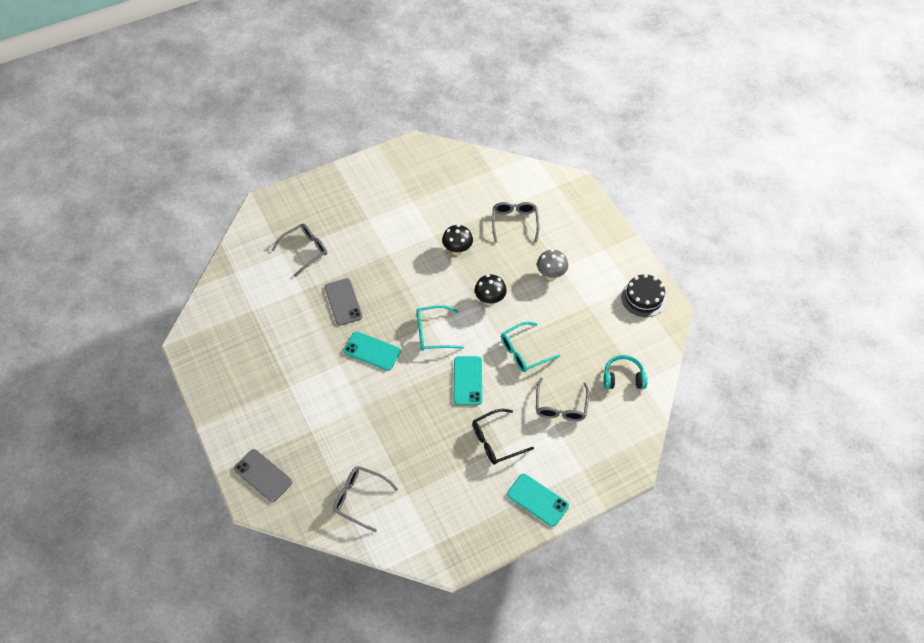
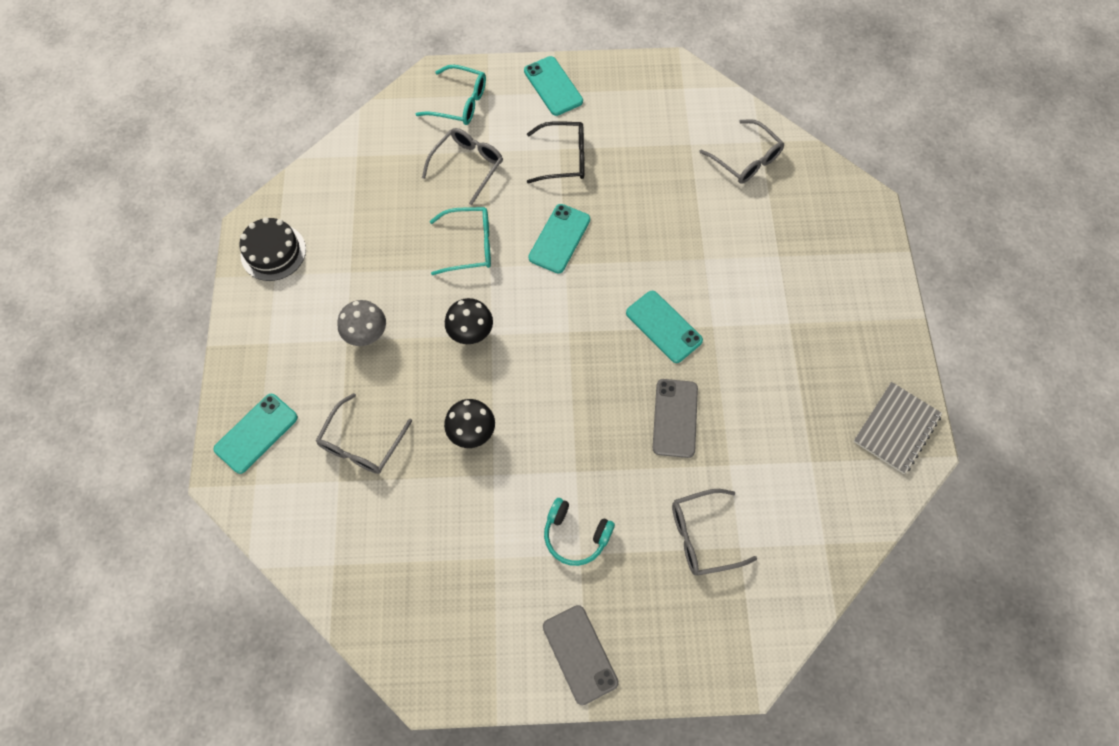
camera: 155 degrees left, 10 degrees up
grey phone [234,449,292,502] -> grey phone moved to [543,605,619,705]
turquoise glasses [417,305,464,351] -> turquoise glasses moved to [416,65,486,125]
turquoise headphones [603,355,648,389] -> turquoise headphones moved to [544,498,615,566]
none -> turquoise phone [214,394,298,474]
none -> grey notebook [853,382,942,474]

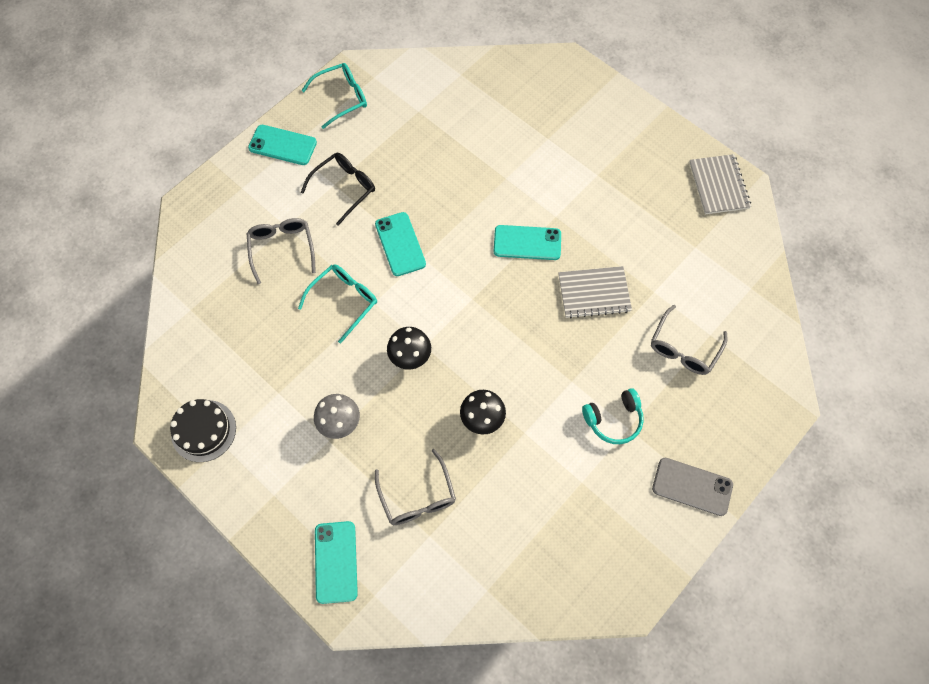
camera: 45 degrees left, 0 degrees up
turquoise glasses [416,65,486,125] -> turquoise glasses moved to [301,63,367,129]
grey phone [653,379,698,458] -> grey notebook [558,266,632,318]
grey glasses [699,119,785,184] -> none

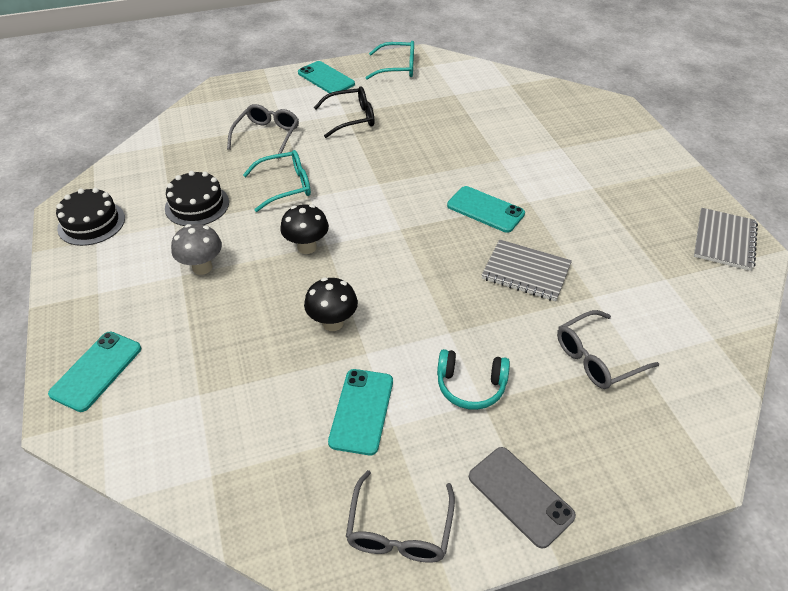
camera: 30 degrees right, 20 degrees down
turquoise phone [375,212,426,276] -> turquoise phone moved to [328,369,393,455]
grey glasses [375,449,456,525] -> grey glasses moved to [346,470,455,563]
none -> black cake [165,171,229,226]

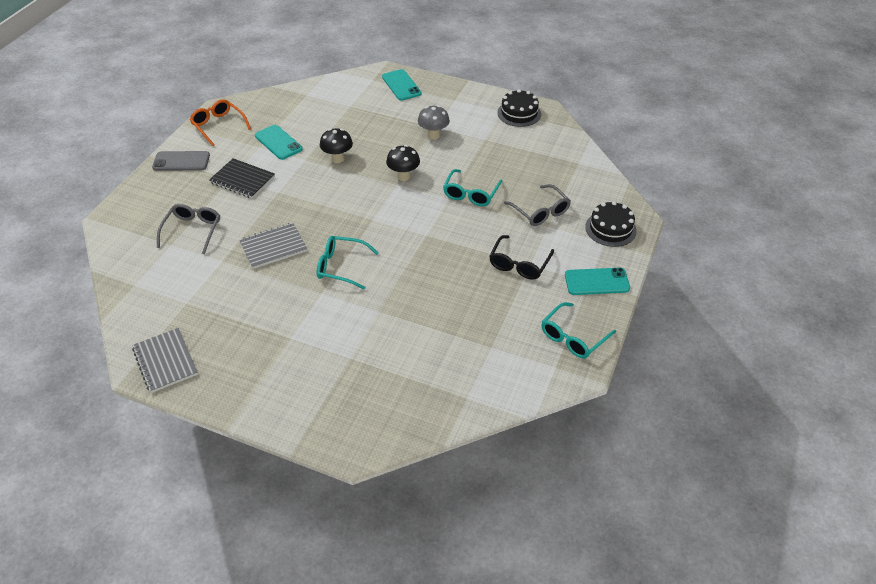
camera: 130 degrees right, 0 degrees up
black cake [165,171,229,226] -> black cake moved to [585,201,637,247]
grey glasses [346,470,455,563] -> orange glasses [190,99,251,146]
turquoise headphones [437,349,510,410] -> black notebook [209,158,275,198]
turquoise phone [447,186,525,233] -> turquoise glasses [317,236,379,290]

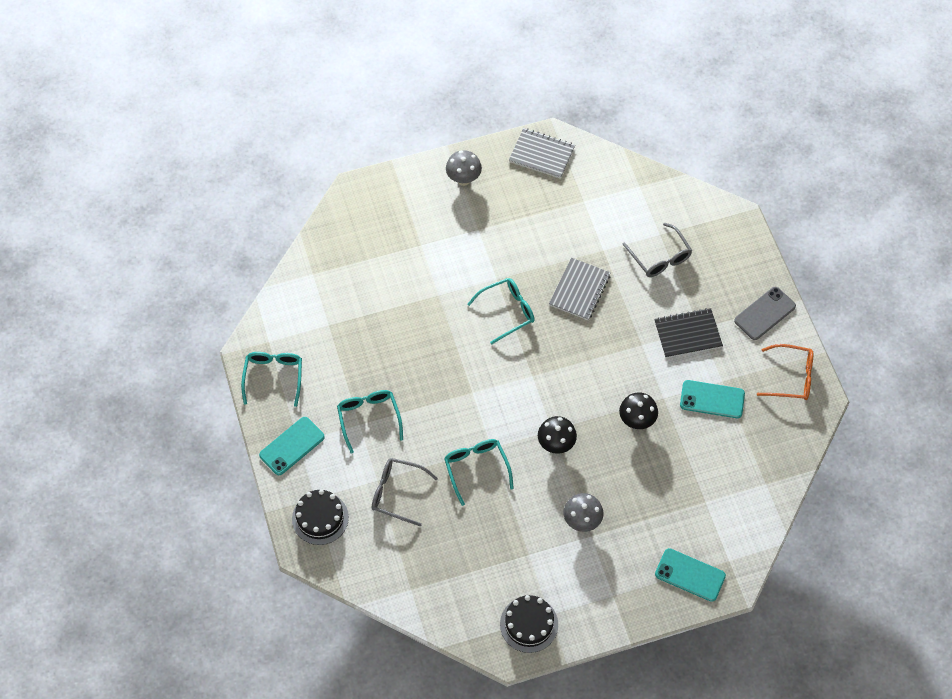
camera: 140 degrees right, 15 degrees up
black glasses [489,235,554,279] -> turquoise glasses [337,390,403,453]
none -> grey mushroom [446,150,482,186]

